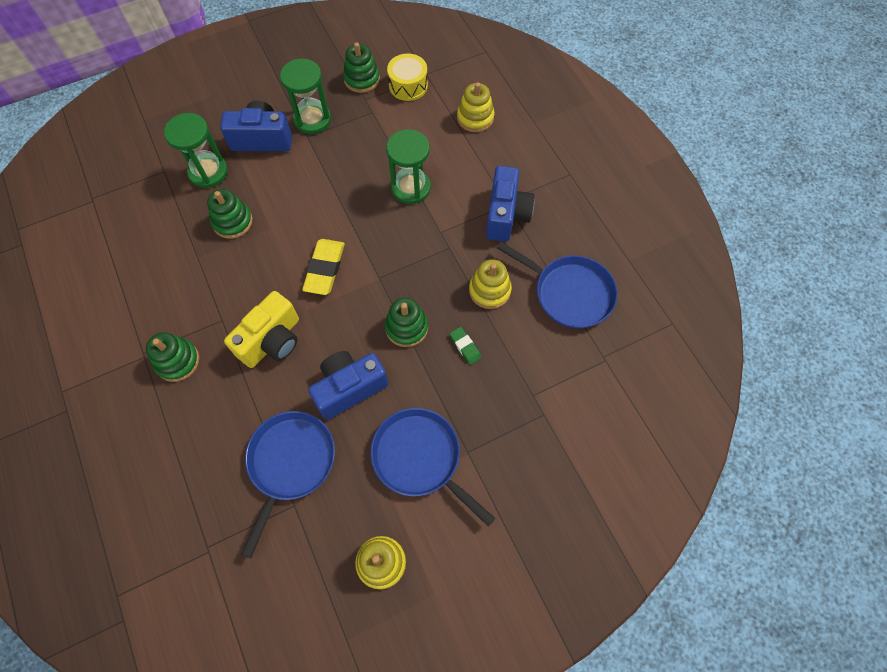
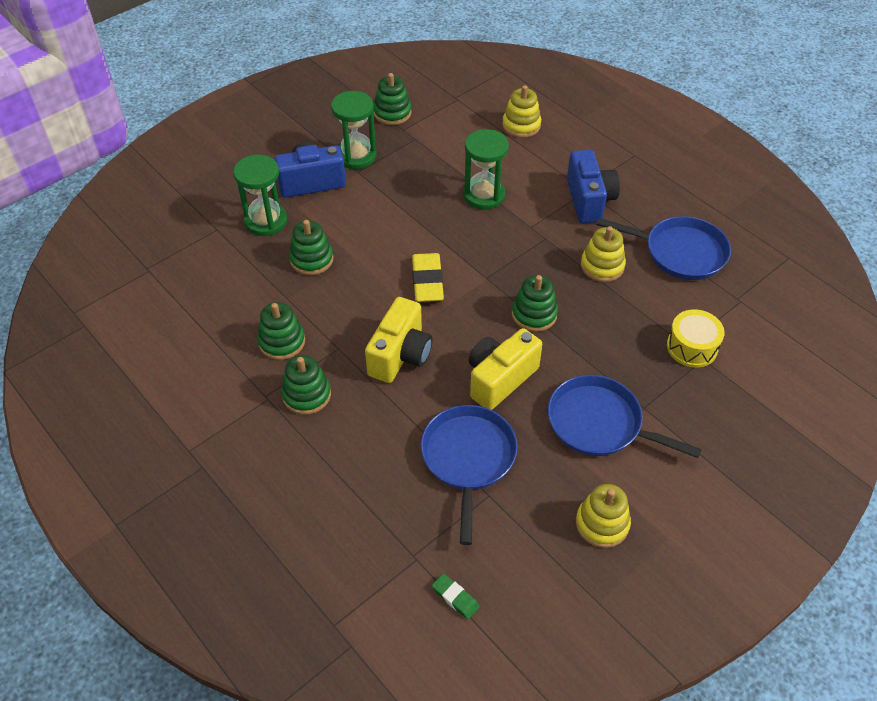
camera: 15 degrees left, 15 degrees down
blue camera [308,351,388,420] -> yellow camera [469,328,542,410]
yellow drum [387,53,428,101] -> yellow drum moved to [667,310,725,368]
green eraser [449,327,481,365] -> green eraser moved to [432,574,480,619]
none -> green stacking toy [257,302,305,360]

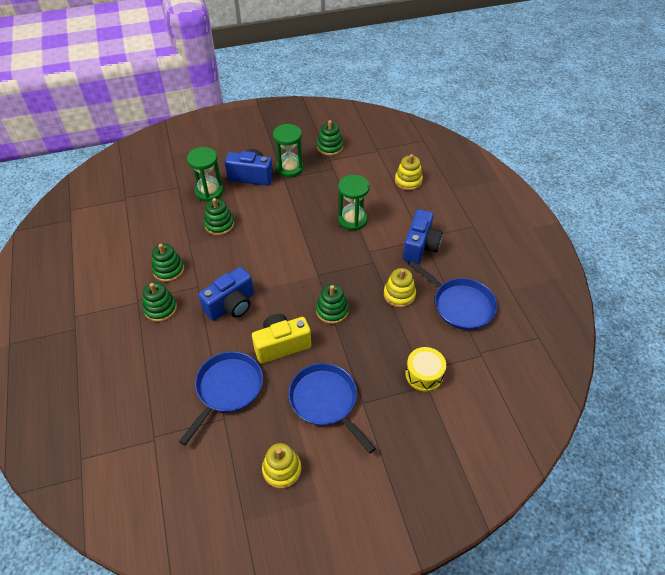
camera: 25 degrees right, 0 degrees up
yellow camera [365,297,433,383] -> blue camera [198,267,254,321]
yellow eraser [412,253,444,302] -> none
green eraser [432,574,480,619] -> none

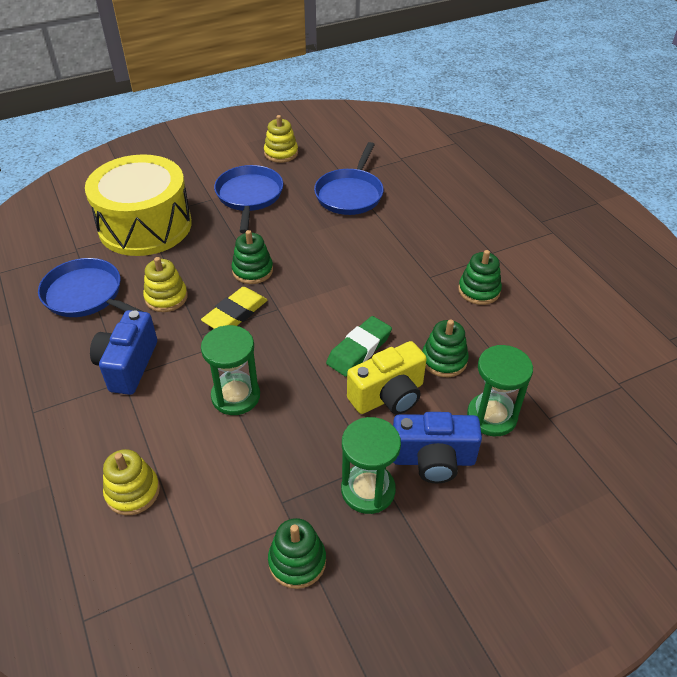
camera: 170 degrees right, 5 degrees down
green stacking toy [143,282,177,322] -> none
blue camera [198,267,254,321] -> none
yellow camera [252,314,311,364] -> yellow camera moved to [347,341,427,415]
blue pan [288,363,376,454] -> blue pan turned 135 degrees counterclockwise [214,165,283,233]
yellow drum [405,347,446,392] -> yellow drum [85,154,192,256], size x2.24
none -> yellow eraser [201,287,267,329]
none -> green eraser [326,316,392,377]

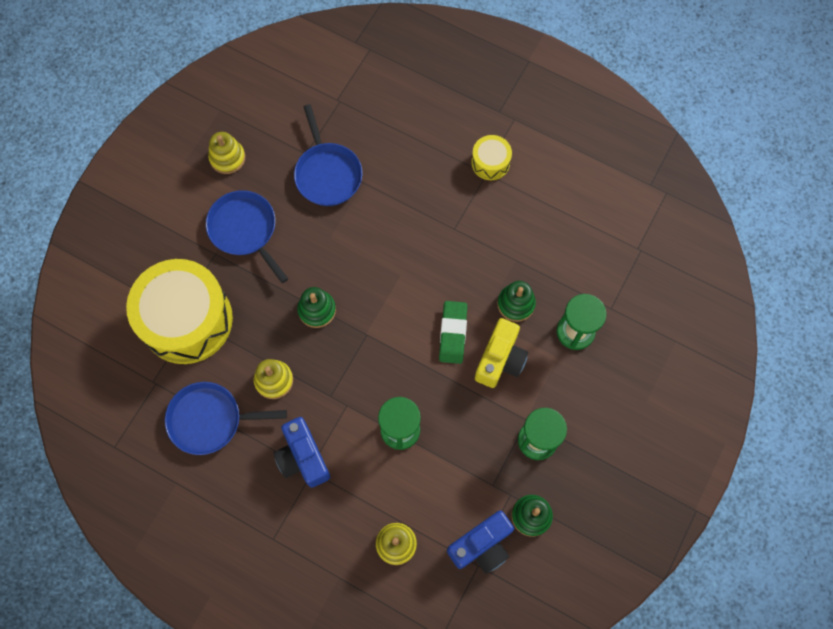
camera: 35 degrees left, 25 degrees up
yellow eraser [201,287,267,329] -> none
blue camera [393,412,482,483] -> blue camera moved to [447,510,514,574]
green stacking toy [458,250,502,305] -> none
none -> yellow drum [471,135,512,180]

